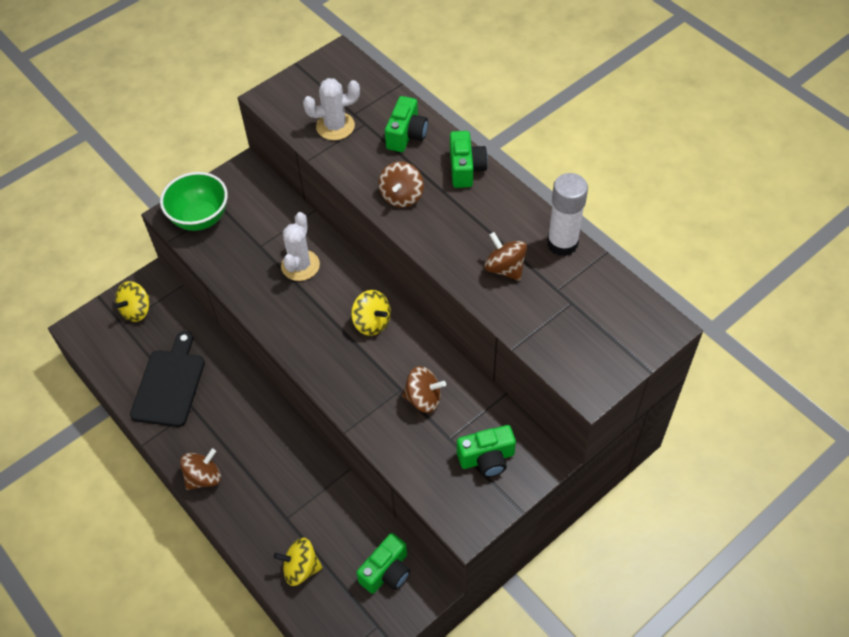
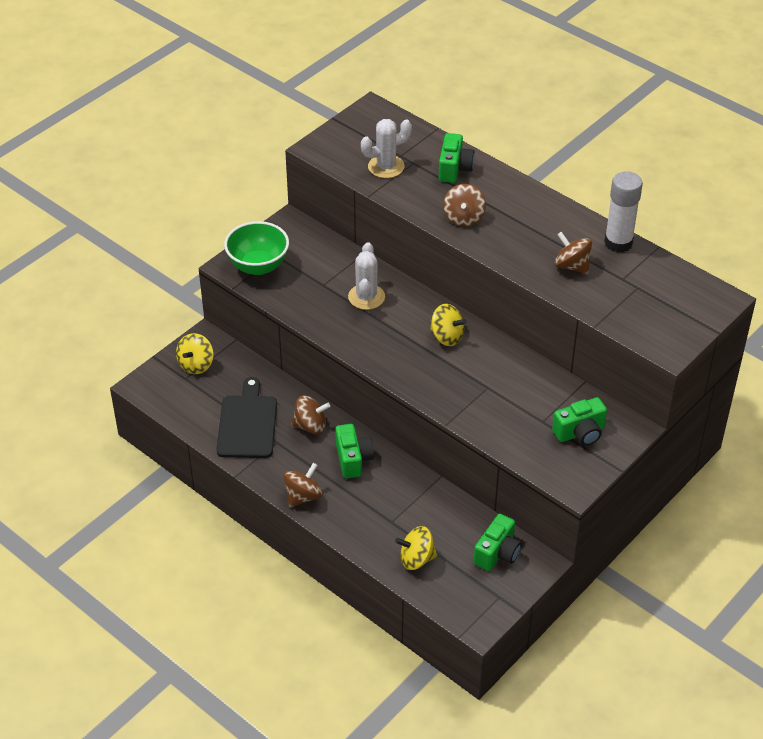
camera: 10 degrees left, 10 degrees down
brown spinning top [402,366,446,413] -> brown spinning top moved to [291,395,330,434]
green camera [450,131,488,188] -> green camera moved to [335,424,374,479]

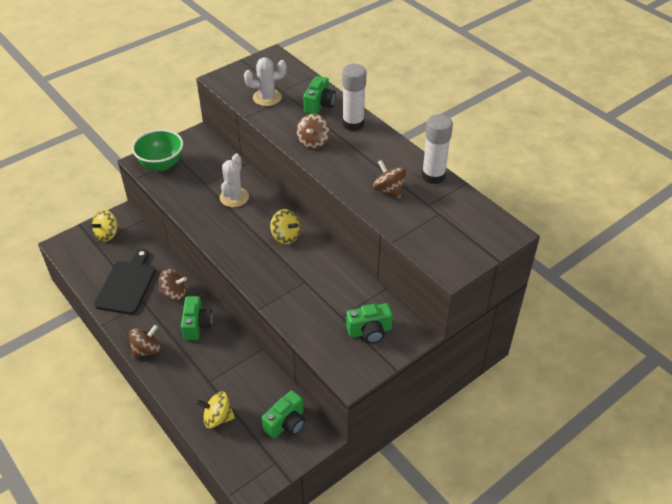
camera: 10 degrees right, 0 degrees up
none -> white glue stick [342,64,366,131]

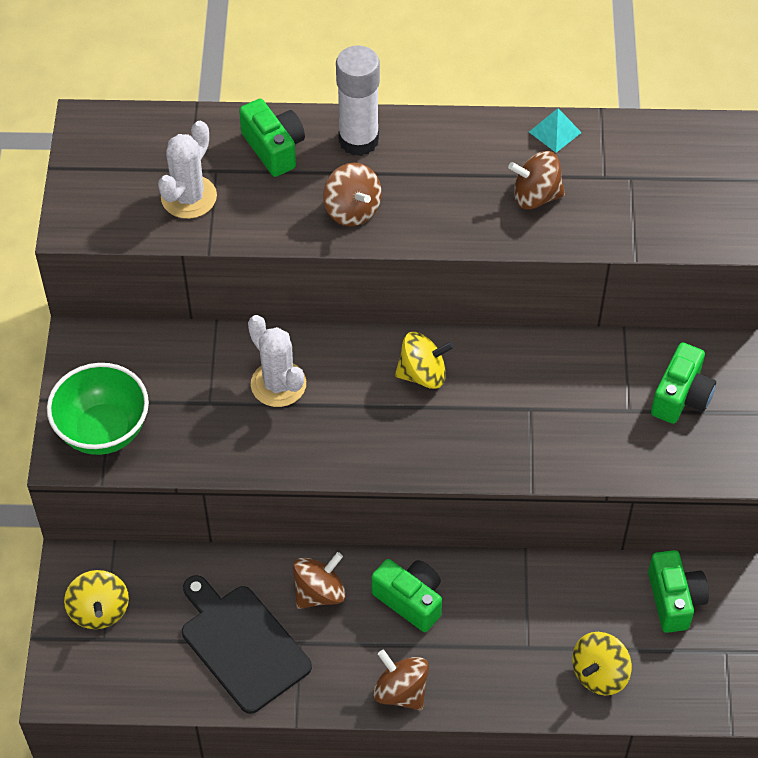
camera: 50 degrees left, 10 degrees up
brown spinning top [129,325,161,358] -> brown spinning top turned 45 degrees counterclockwise [373,650,429,710]
white glue stick [422,114,453,184] -> turquoise pyramid [529,108,582,153]

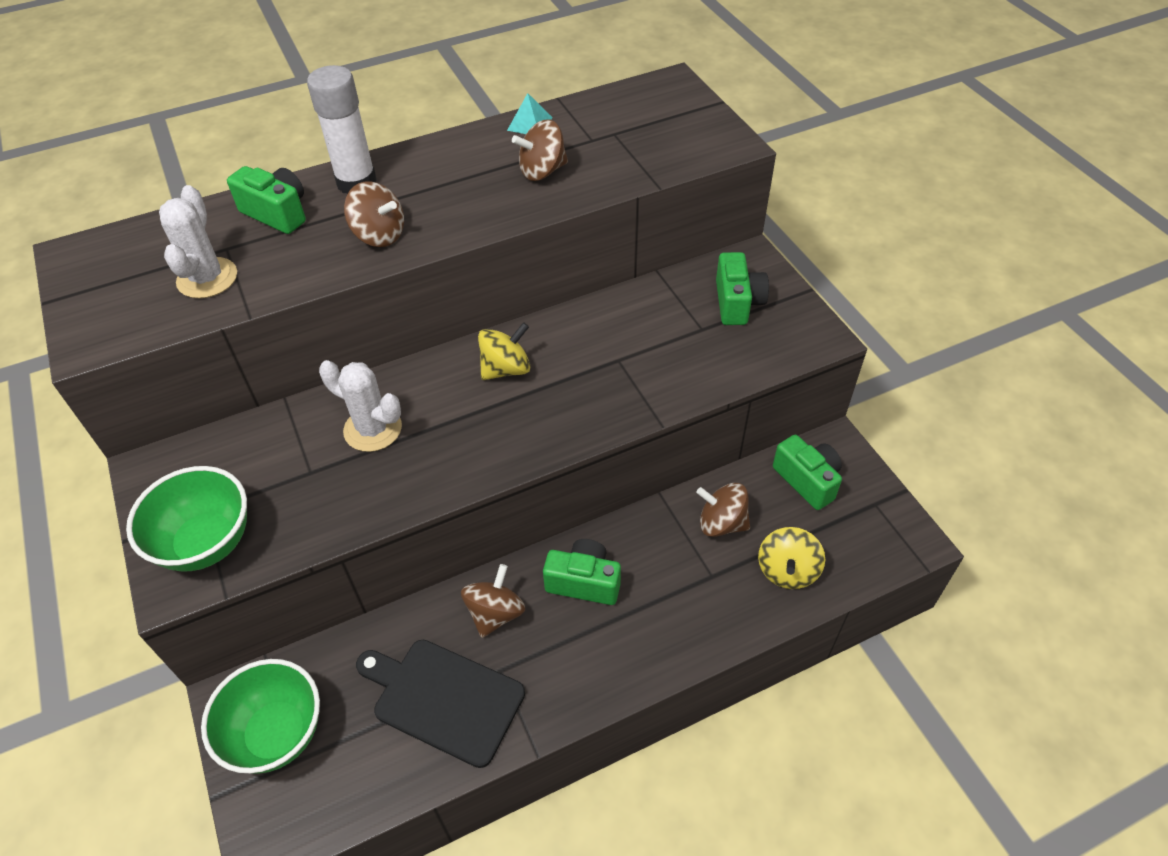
camera: 25 degrees left, 5 degrees down
yellow spinning top [64,570,129,629] -> green bowl [201,659,320,774]
brown spinning top [373,650,429,710] -> brown spinning top moved to [696,483,750,537]

